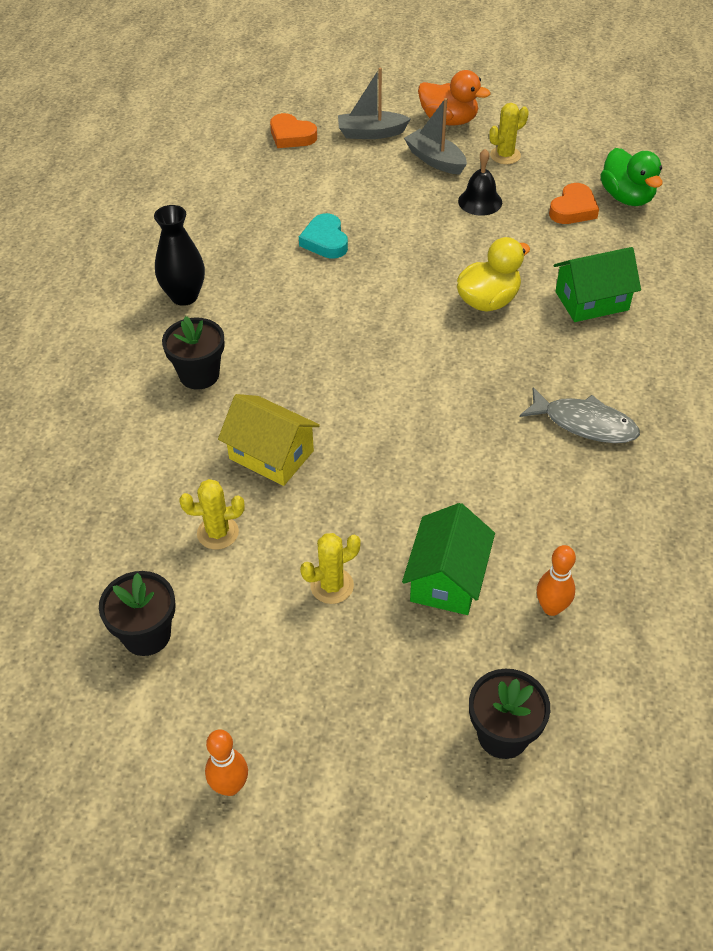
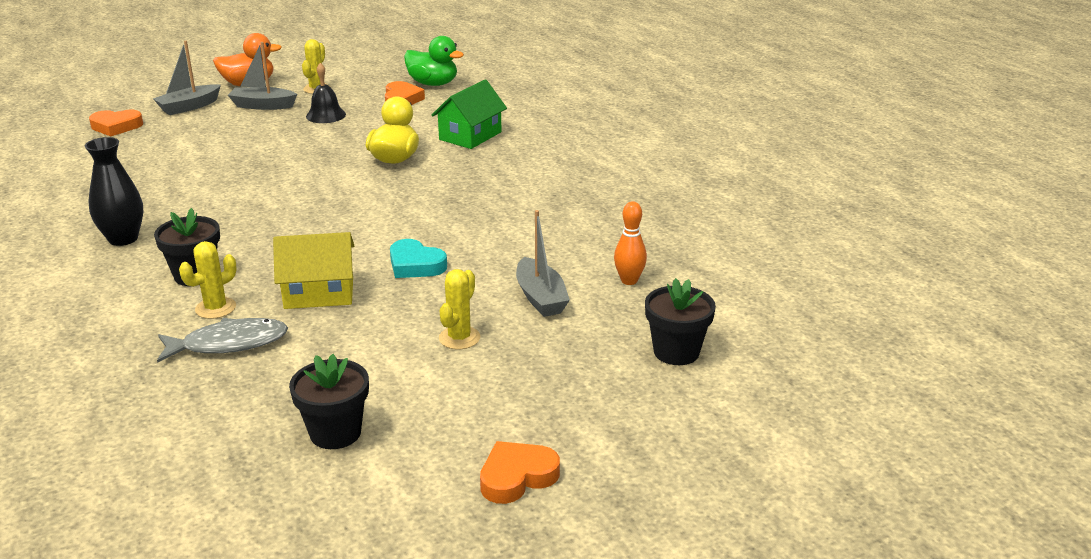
camera: 40 degrees left, 20 degrees down
yellow cactus [179,479,245,549] -> yellow cactus moved to [179,241,236,319]
orange bowling pin [205,729,248,796] -> orange heart [480,441,560,504]
turquoise heart [299,213,348,259] -> turquoise heart moved to [390,239,447,278]
green house [402,503,495,615] -> grey boat [516,210,570,317]
grey fish [520,387,640,443] -> grey fish moved to [157,318,288,363]

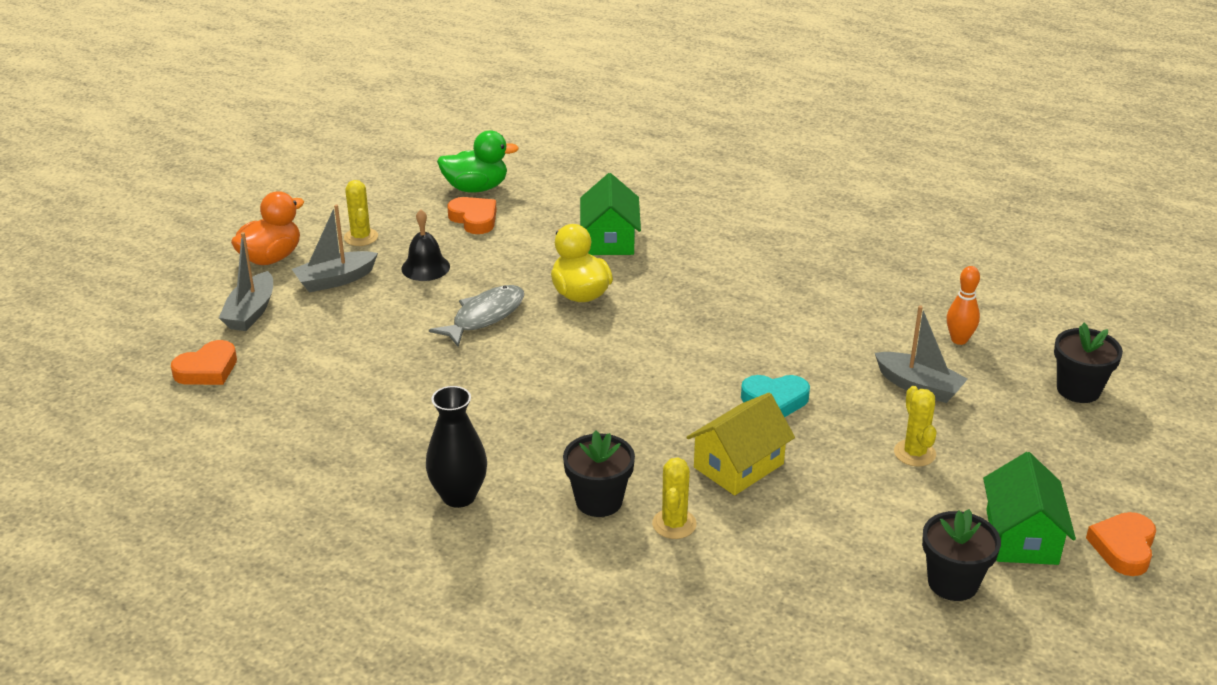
camera: 35 degrees left, 5 degrees up
grey fish [157,318,288,363] -> grey fish moved to [429,285,524,347]
none -> green house [983,452,1076,565]

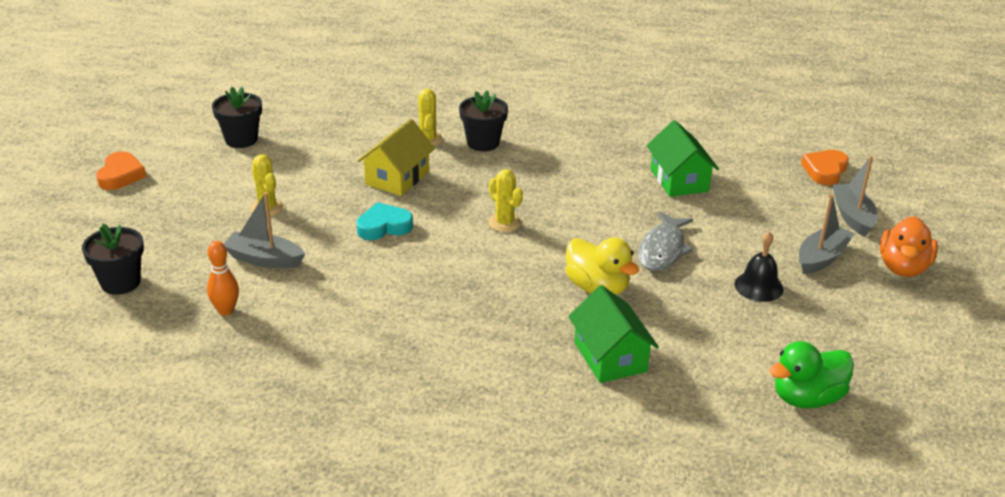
camera: 160 degrees right, 0 degrees up
yellow cactus [344,180,378,246] -> yellow cactus moved to [488,169,523,232]
black vase [426,386,487,508] -> none
orange heart [447,197,497,234] -> none
green house [983,452,1076,565] -> green house moved to [647,120,719,197]

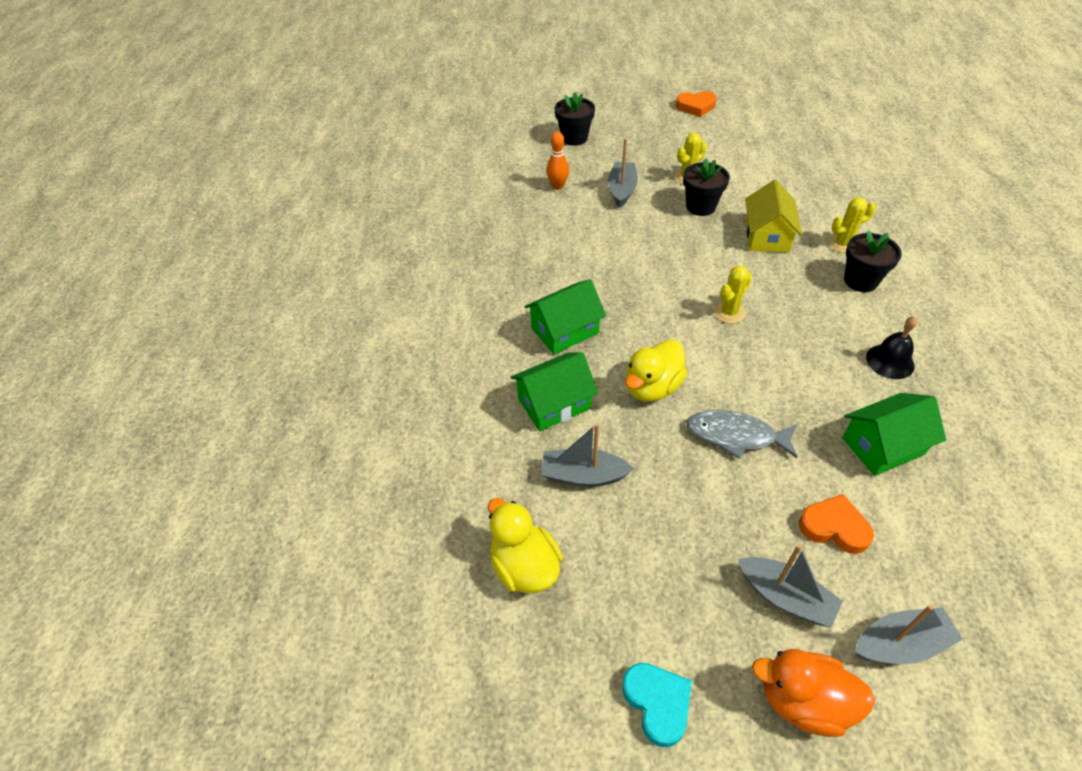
camera: 85 degrees right, 15 degrees up
black flower pot [212,87,262,148] -> black flower pot moved to [683,158,730,216]
turquoise heart [356,202,413,240] -> turquoise heart moved to [622,663,692,748]
yellow house [357,119,435,196] -> yellow house turned 75 degrees clockwise [745,180,802,253]
black bell [735,232,783,302] -> black bell moved to [866,316,917,379]
green duck [769,341,854,409] -> yellow duck [488,498,563,594]
orange heart [801,150,849,185] -> orange heart moved to [799,494,874,554]
none -> green house [525,279,606,354]
none -> grey boat [541,423,634,487]

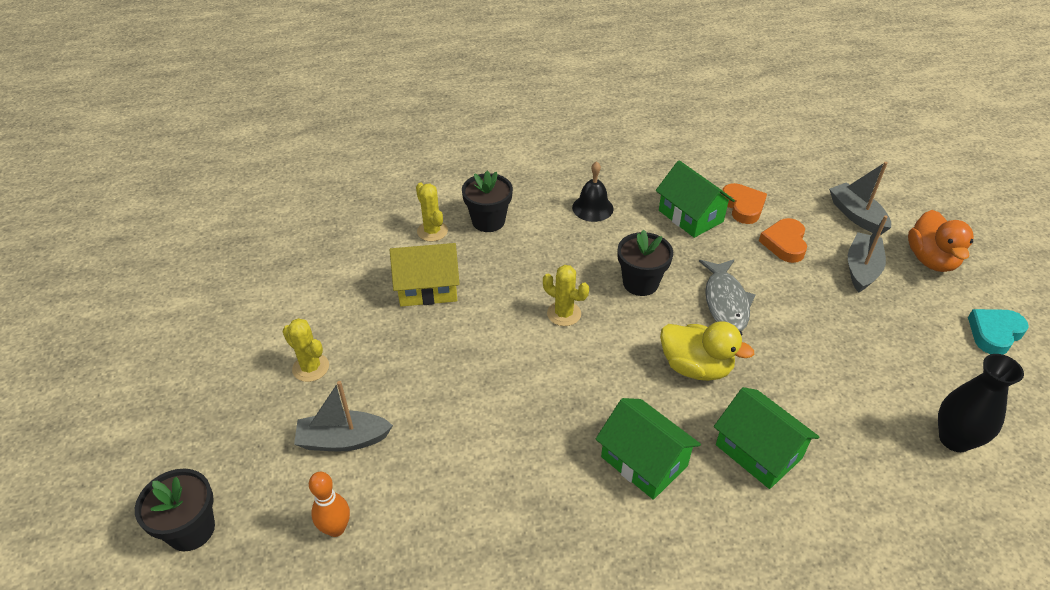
camera: 105 degrees left, 5 degrees down
yellow duck [488,498,563,594] -> black vase [938,354,1024,452]
grey boat [541,423,634,487] -> none
orange heart [676,91,717,117] -> orange heart moved to [722,183,767,224]
black flower pot [683,158,730,216] -> black flower pot moved to [618,229,673,296]

